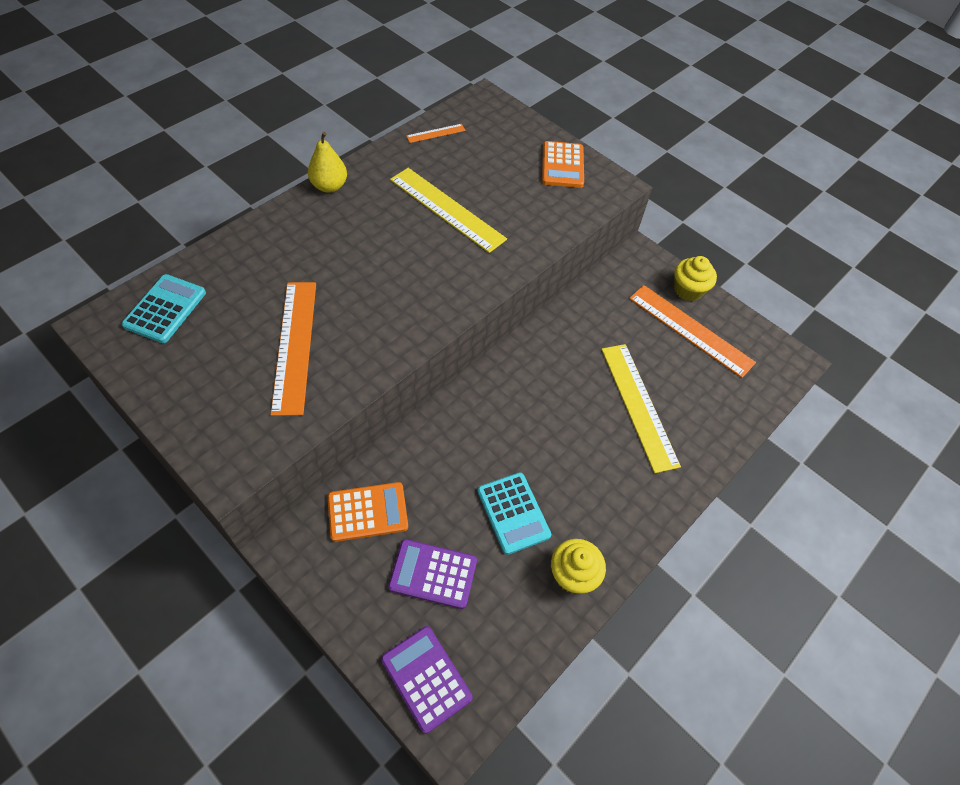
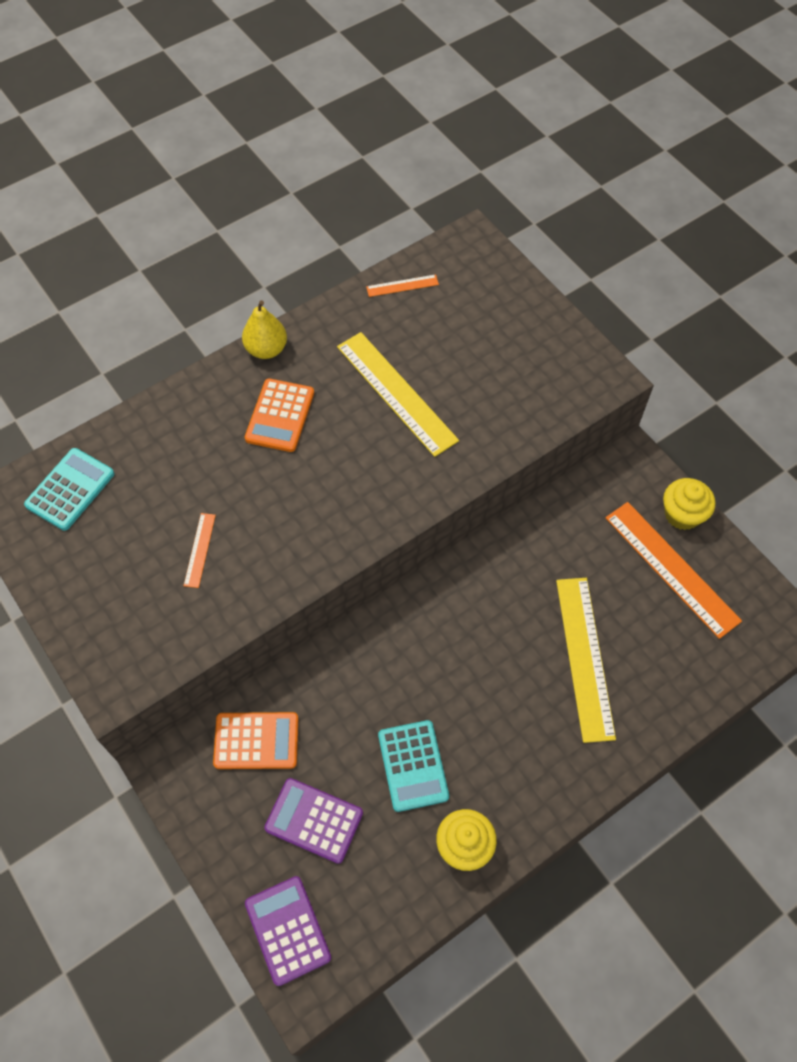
camera: 15 degrees right, 5 degrees up
orange ruler [270,282,316,416] -> orange ruler [184,513,216,588], size x0.46
orange calculator [542,141,584,188] -> orange calculator moved to [245,379,314,452]

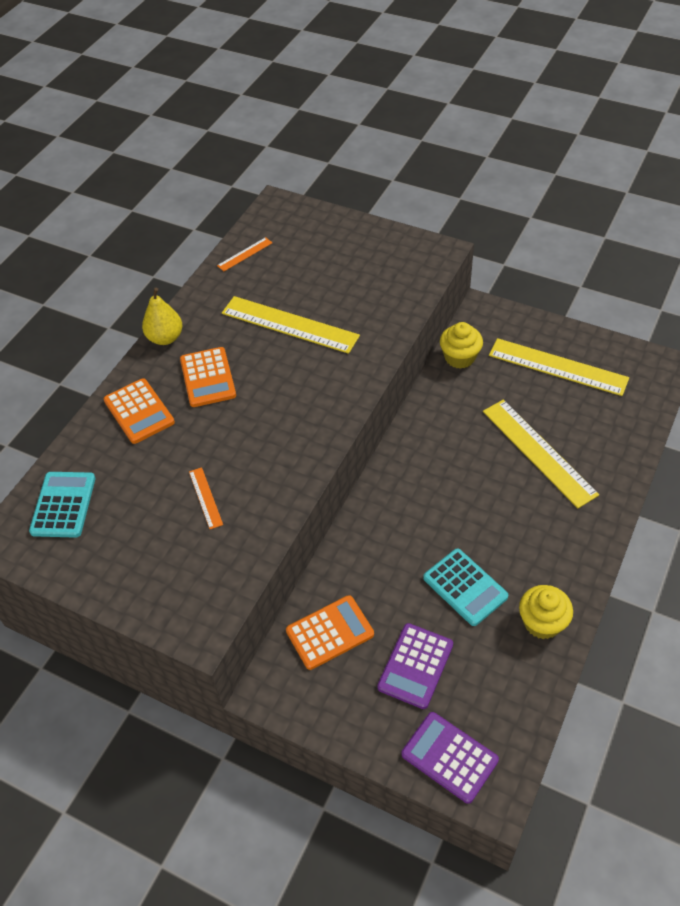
camera: 25 degrees left, 10 degrees down
purple calculator [264,778,363,864] -> purple calculator turned 60 degrees counterclockwise [377,623,453,709]
orange ruler [606,502,742,639] -> yellow ruler [489,338,629,396]
yellow cupcake [663,478,715,530] -> yellow cupcake moved to [440,322,483,369]
none -> orange calculator [104,378,175,444]

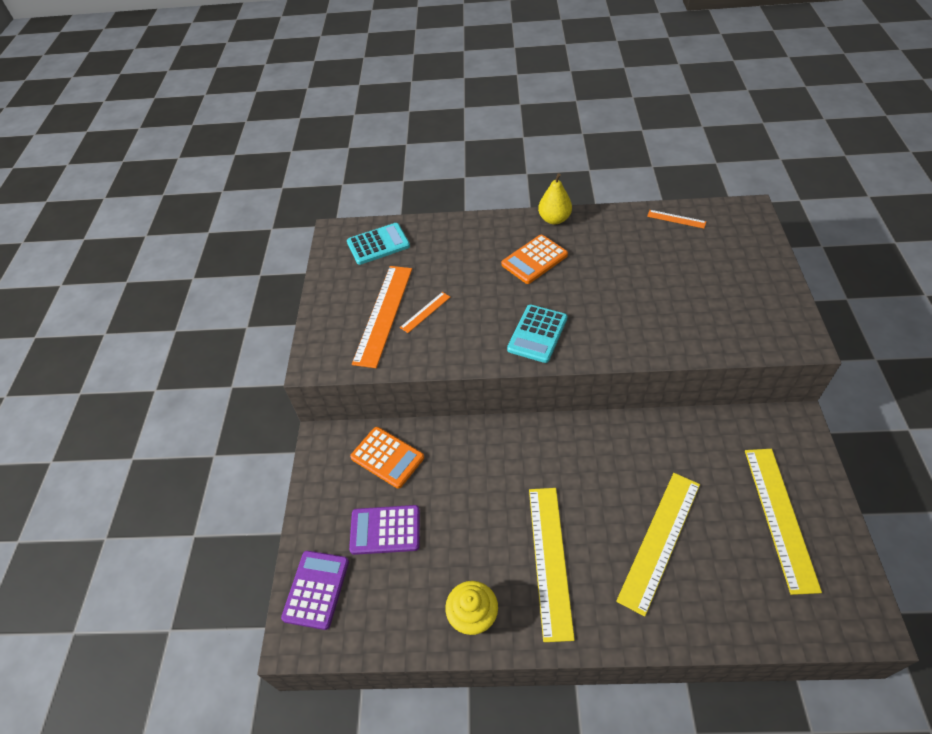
camera: 65 degrees right, 0 degrees up
orange calculator [104,378,175,444] -> none
yellow ruler [222,296,360,354] -> yellow ruler moved to [529,488,575,642]
turquoise calculator [423,549,508,626] -> turquoise calculator moved to [507,305,567,363]
yellow cupcake [440,322,483,369] -> none
none -> orange ruler [352,266,412,368]

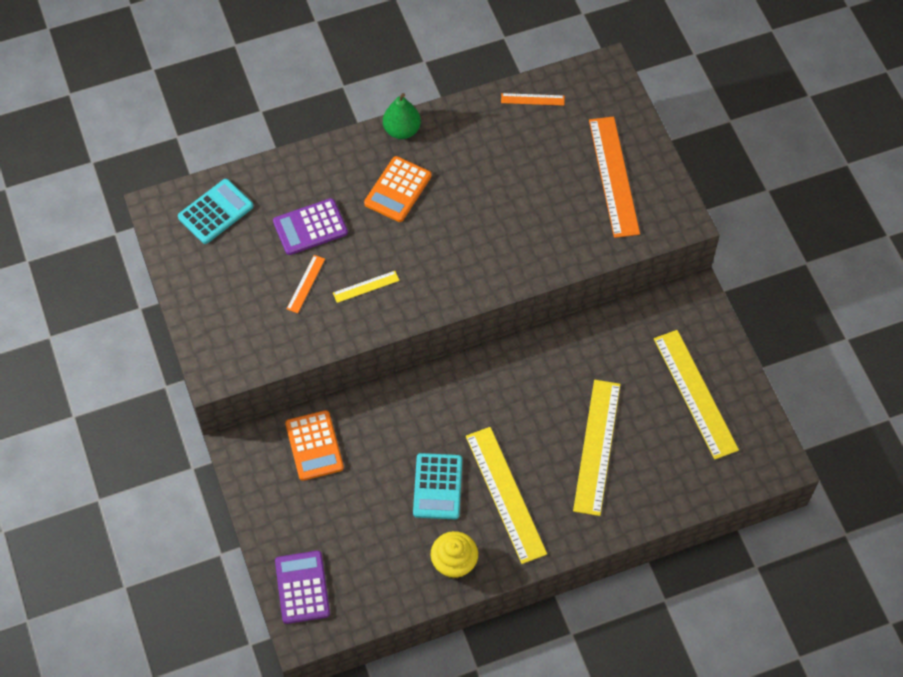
camera: 25 degrees left, 10 degrees up
purple calculator [349,505,420,555] -> purple calculator moved to [273,198,348,255]
orange calculator [350,427,424,489] -> orange calculator turned 60 degrees clockwise [285,410,344,481]
orange ruler [352,266,412,368] -> orange ruler moved to [589,116,640,238]
turquoise calculator [507,305,567,363] -> turquoise calculator moved to [413,453,462,519]
yellow pear [538,173,572,225] -> green pear [383,93,421,139]
none -> yellow ruler [333,271,400,303]

